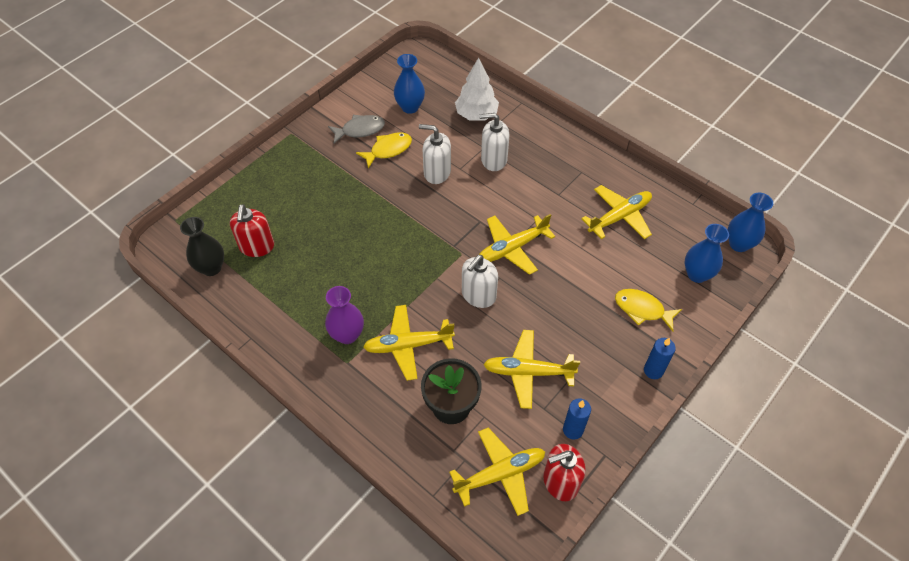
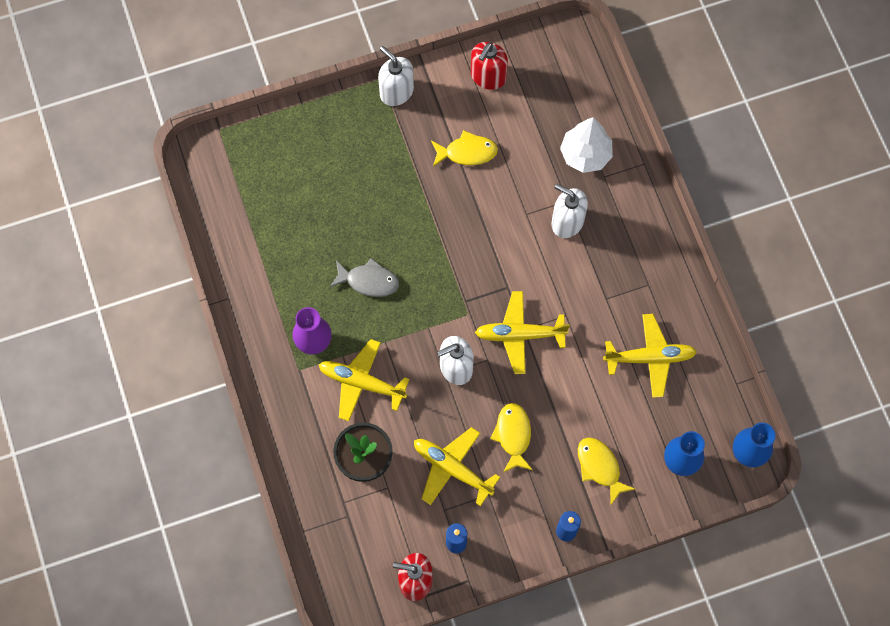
camera: 30 degrees right, 15 degrees up
black vase [180,217,224,276] -> none
red soap dispenser [230,204,274,257] -> red soap dispenser moved to [471,42,508,90]
grey fish [328,115,385,143] -> grey fish moved to [330,258,399,297]
blue vase [394,54,425,114] -> none
white soap dispenser [419,124,451,184] -> white soap dispenser moved to [378,46,414,106]
yellow plane [449,428,545,516] -> none
none -> yellow fish [490,403,533,472]

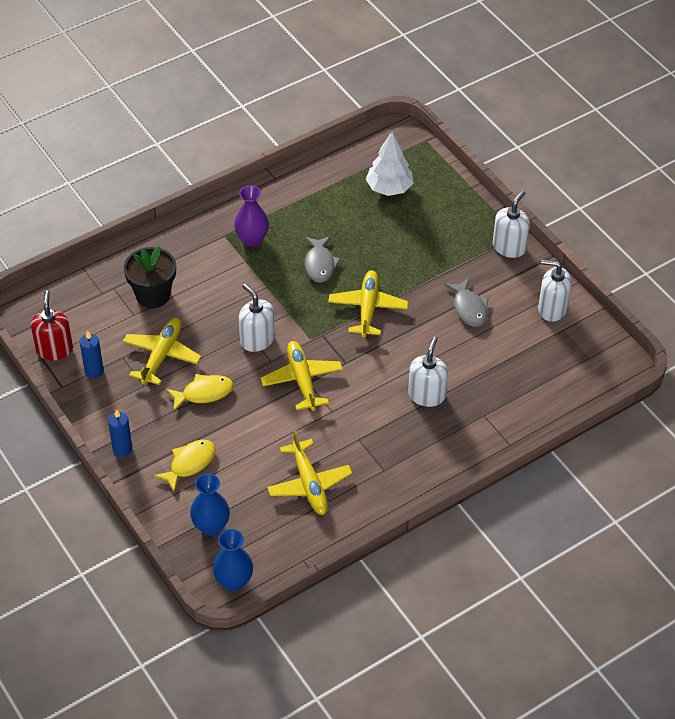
camera: 75 degrees right, 20 degrees down
yellow plane [319,339,410,422] -> yellow plane moved to [328,270,408,338]
yellow fish [431,130,498,167] -> grey fish [444,278,489,327]
red soap dispenser [471,42,508,90] -> white soap dispenser [538,259,572,322]
white tree [560,117,613,173] -> white tree moved to [366,132,413,196]

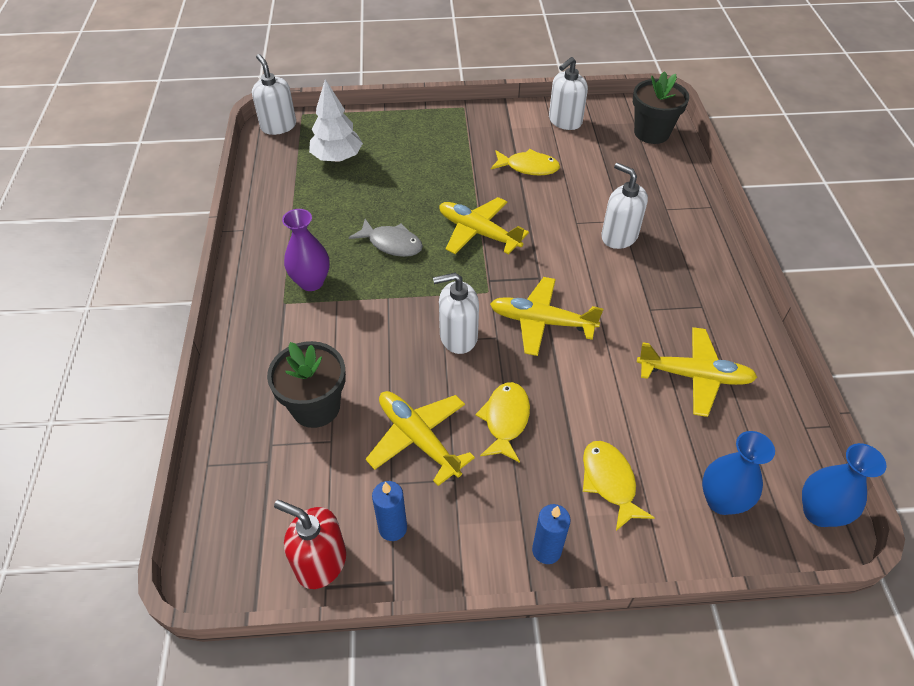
camera: 60 degrees left, 0 degrees up
grey fish [444,278,489,327] -> yellow fish [491,149,560,176]
white soap dispenser [493,190,530,258] -> white soap dispenser moved to [252,54,296,135]
none -> black flower pot [633,71,689,144]

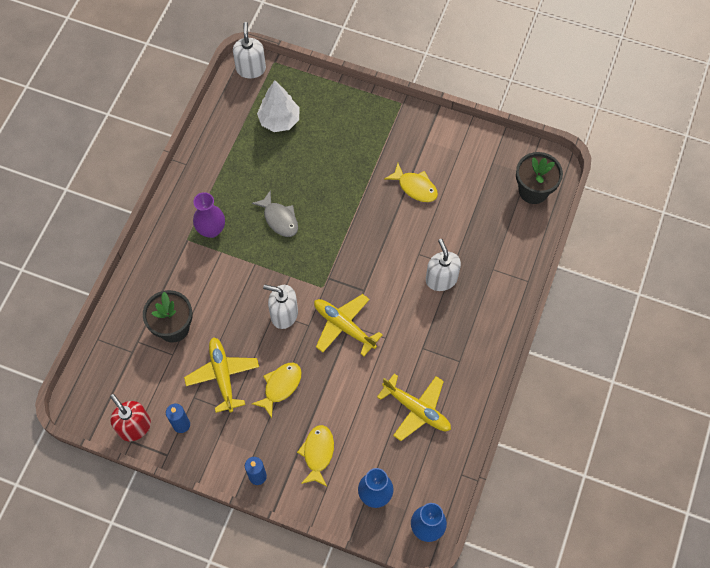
camera: 25 degrees right, 15 degrees up
yellow plane [439,197,529,255] -> none
white soap dispenser [549,57,588,130] -> none

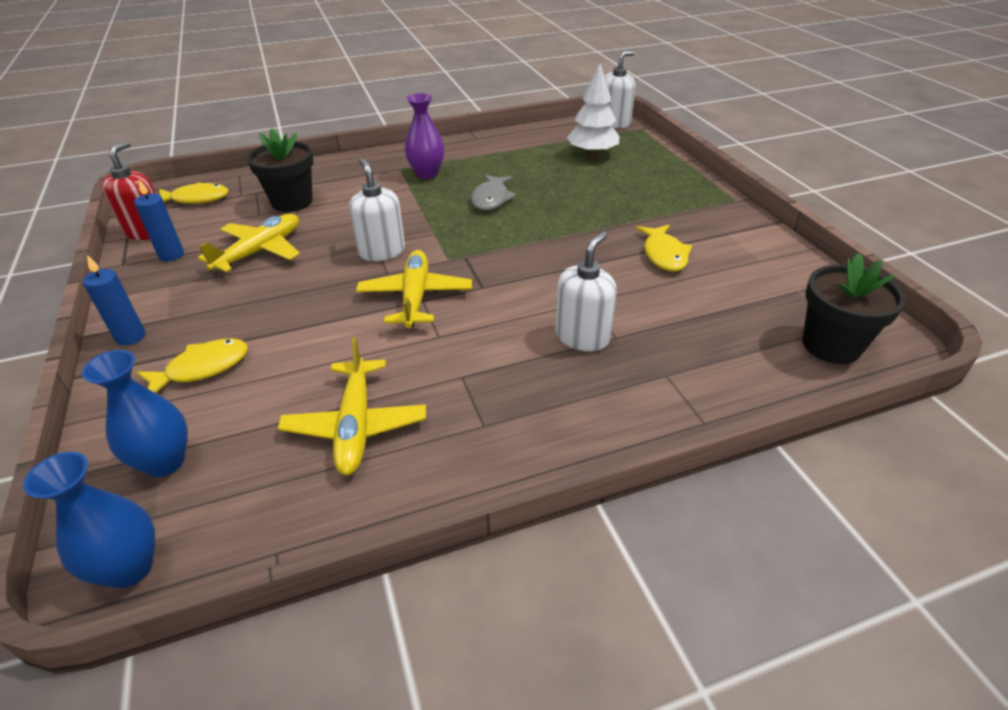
camera: 50 degrees right, 25 degrees down
yellow fish [252,363,302,418] -> yellow fish moved to [159,182,228,204]

